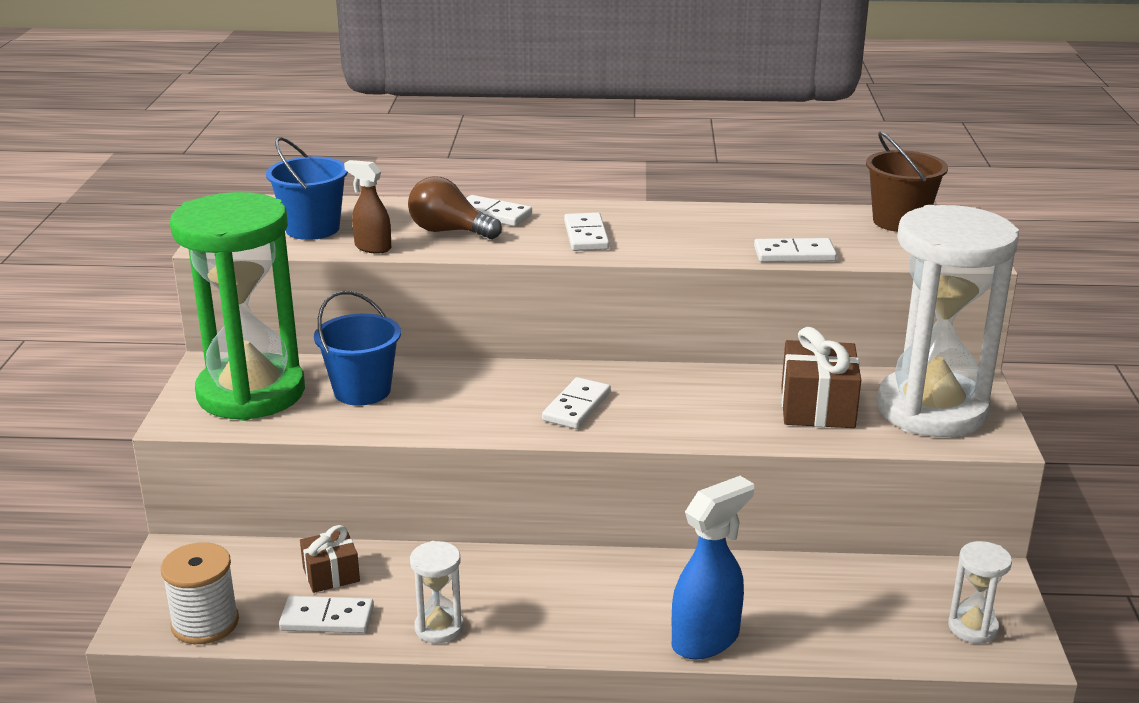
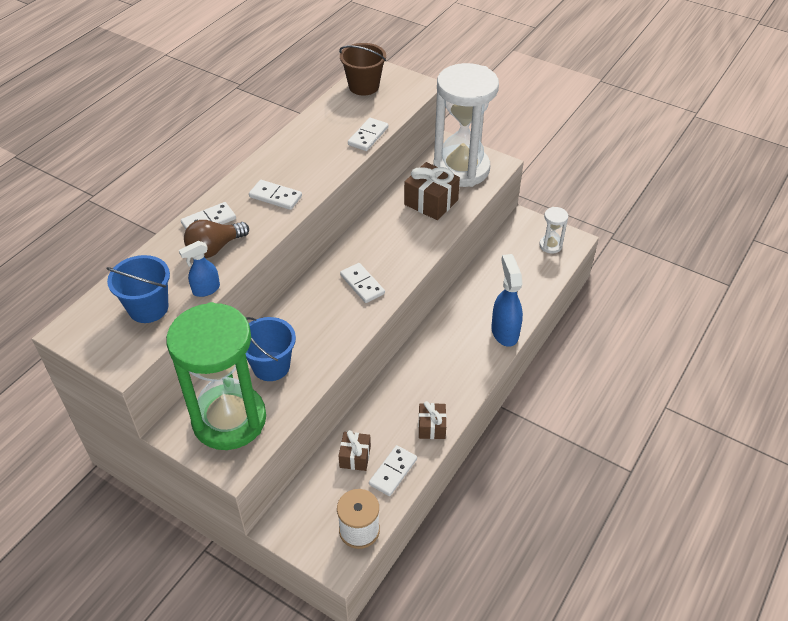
camera: 60 degrees left, 20 degrees up
brown spray bottle [344,160,391,254] -> blue spray bottle [179,241,220,297]
white hourglass [410,541,464,643] -> brown gift [418,401,446,439]

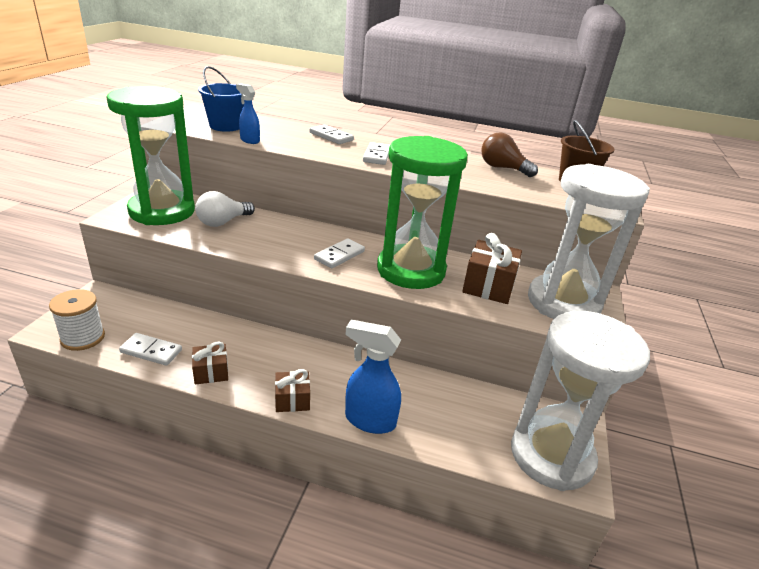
camera: 70 degrees right, 15 degrees down
brown light bulb [184,220,249,258] -> brown light bulb moved to [481,132,538,177]
blue bucket [246,317,296,381] -> white light bulb [195,191,255,227]
brown gift [339,430,371,471] -> brown gift moved to [275,369,310,412]
white domino [348,118,388,151] -> none
blue spray bottle [492,254,523,347] -> blue spray bottle turned 135 degrees counterclockwise [345,320,401,434]
white hourglass [539,207,568,254] -> white hourglass [511,311,650,491], size x2.44
none -> green hourglass [377,136,468,289]

